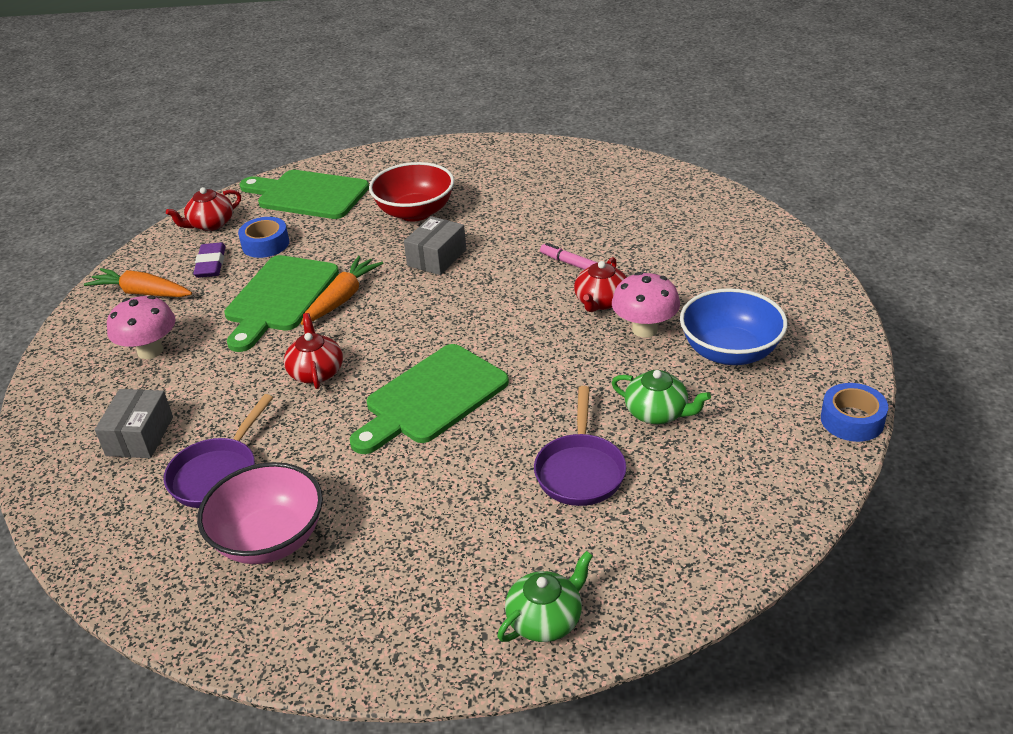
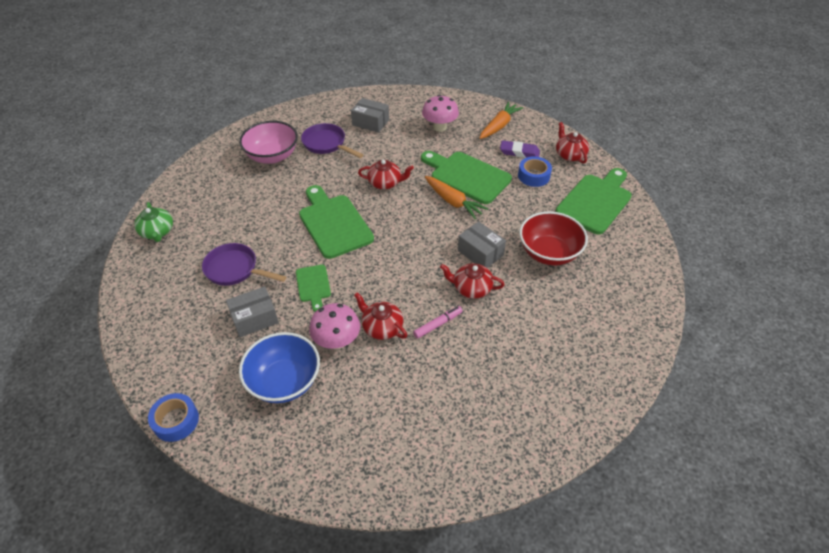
camera: 105 degrees right, 10 degrees up
green teapot [611,370,711,424] -> grey box [226,286,279,337]
none -> green cutting board [296,265,331,312]
none -> red teapot [440,263,505,299]

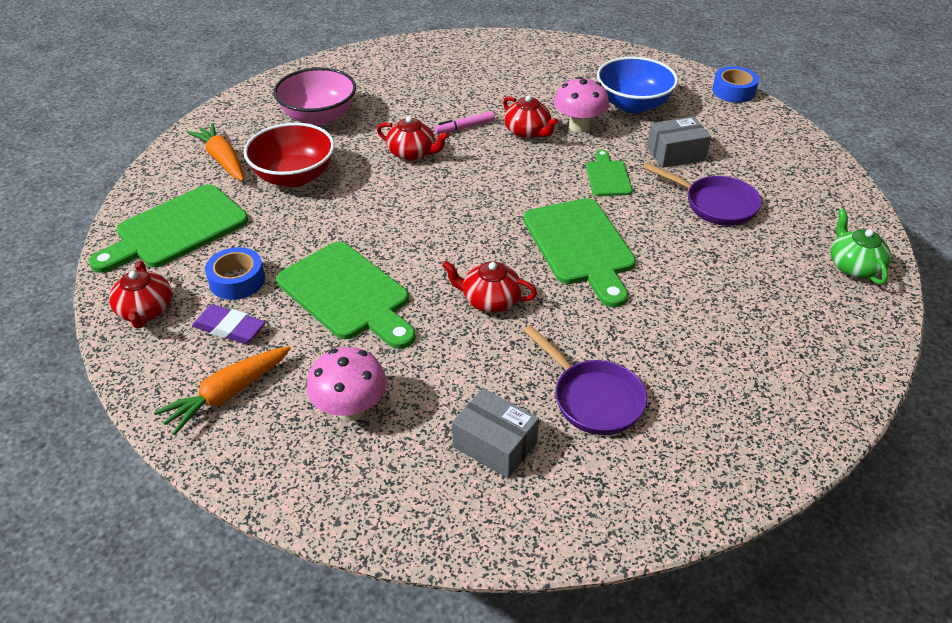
camera: 170 degrees left, 5 degrees down
pink bowl [239,121,298,164] -> pink bowl moved to [273,68,356,126]
orange carrot [425,176,488,219] -> orange carrot moved to [187,123,244,181]
grey box [458,221,506,268] -> none

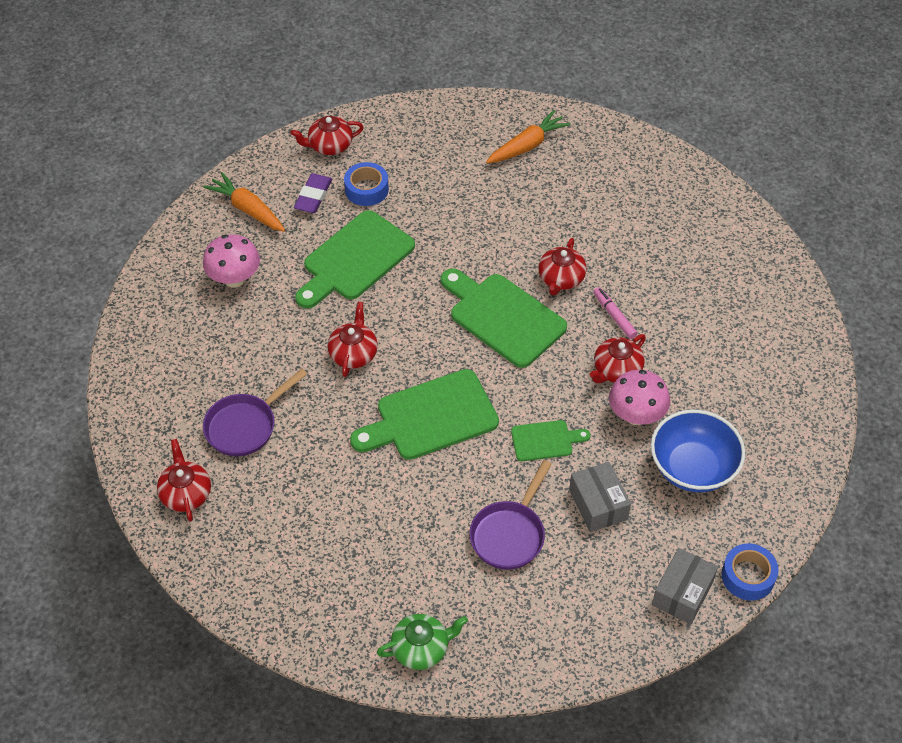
camera: 85 degrees right, 10 degrees up
green cutting board [89,184,248,273] -> green cutting board moved to [441,268,567,368]
red bowl [244,123,335,187] -> none
pink bowl [273,68,356,126] -> none
grey box [452,388,539,478] -> grey box moved to [652,548,718,624]
none -> red teapot [157,439,211,521]

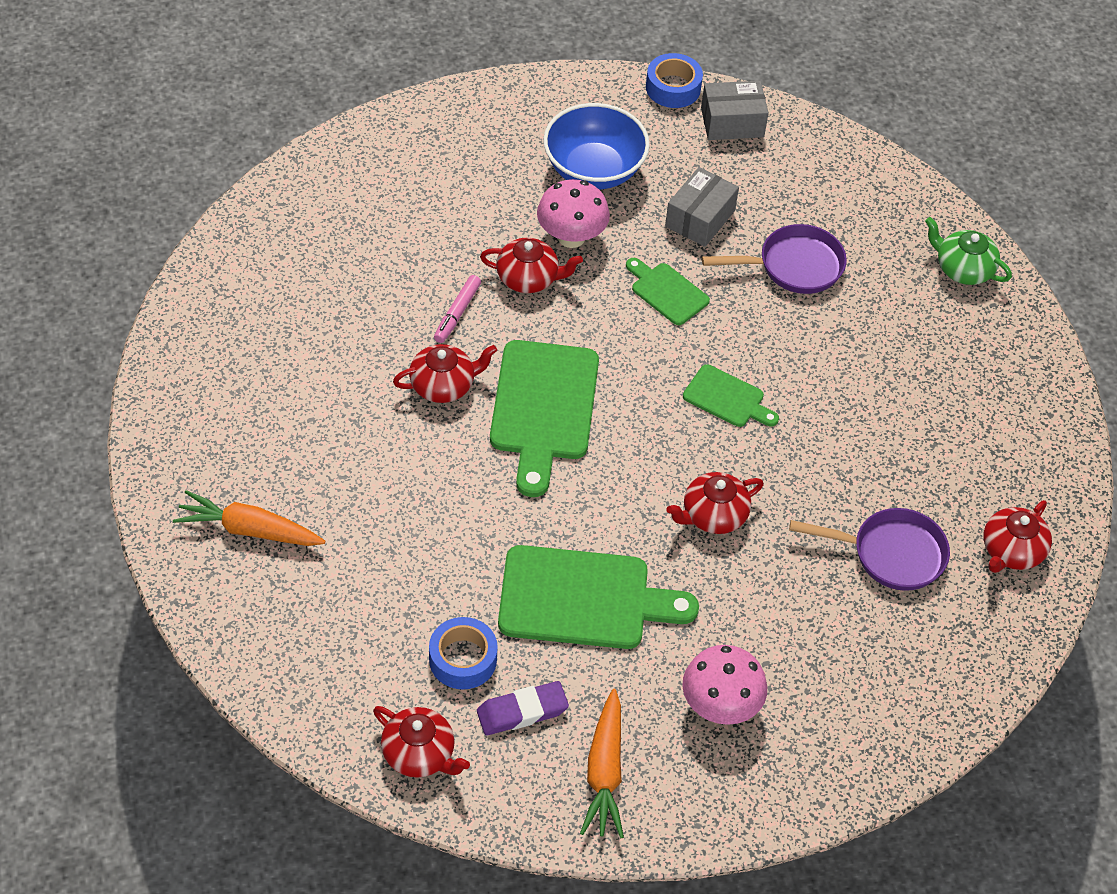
camera: 130 degrees left, 0 degrees up
green cutting board [350,369,499,460] -> green cutting board [683,364,779,427], size x0.53

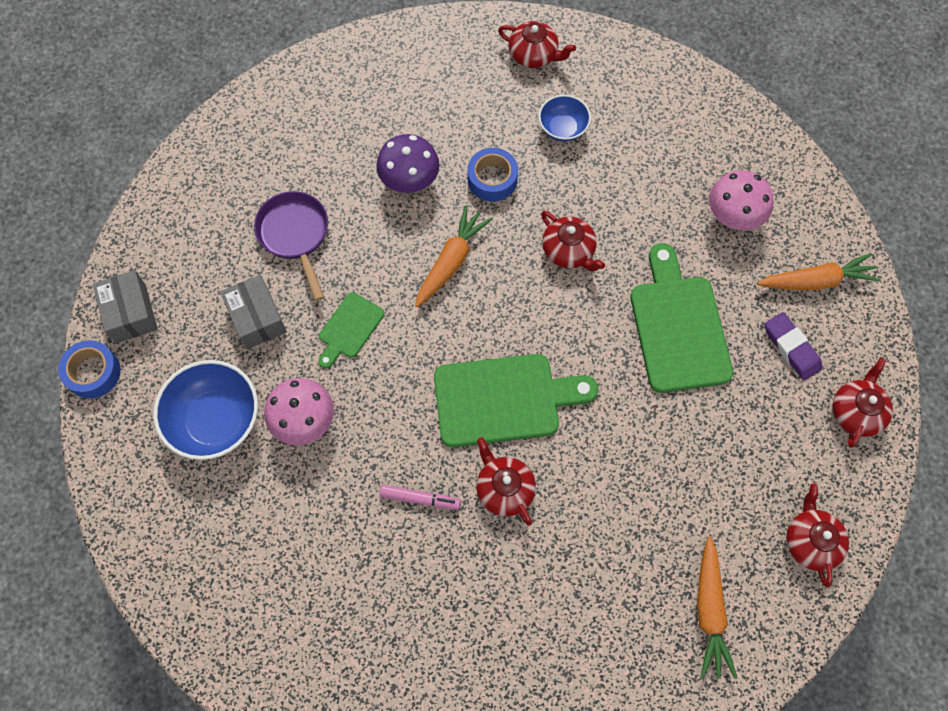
camera: 100 degrees left, 15 degrees up
blue tape [429,617,498,690] -> blue tape moved to [468,148,518,202]
red teapot [480,238,583,293] -> red teapot moved to [786,484,849,588]
grey box [665,167,739,247] -> grey box turned 45 degrees clockwise [220,275,287,349]
green cutting board [683,364,779,427] -> orange carrot [415,205,493,307]
purple pan [789,508,950,591] -> blue bowl [539,95,591,142]
green teapot [925,217,1012,285] -> none
none -> purple mushroom [376,134,439,193]

